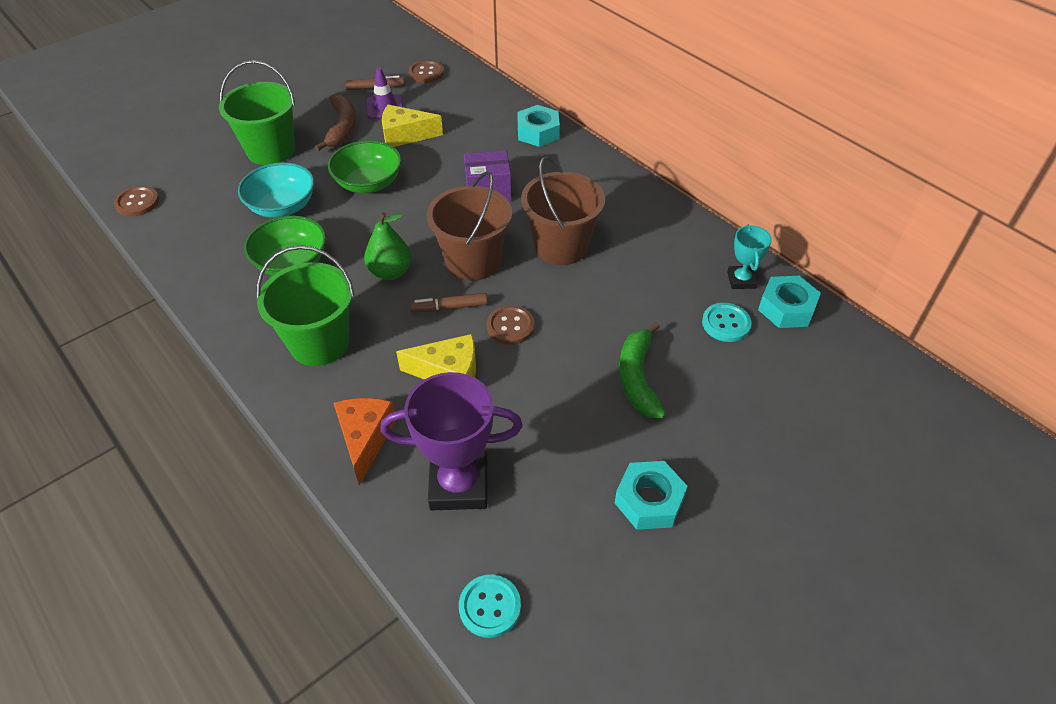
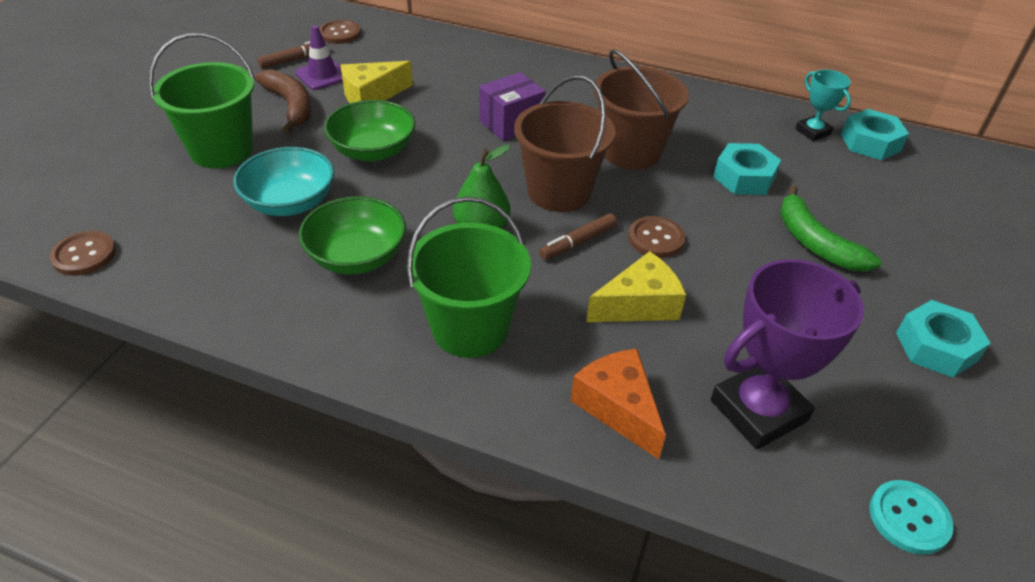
camera: 30 degrees left, 5 degrees down
turquoise nut [518,105,560,147] -> turquoise nut moved to [713,143,781,195]
turquoise button [702,303,752,342] -> none

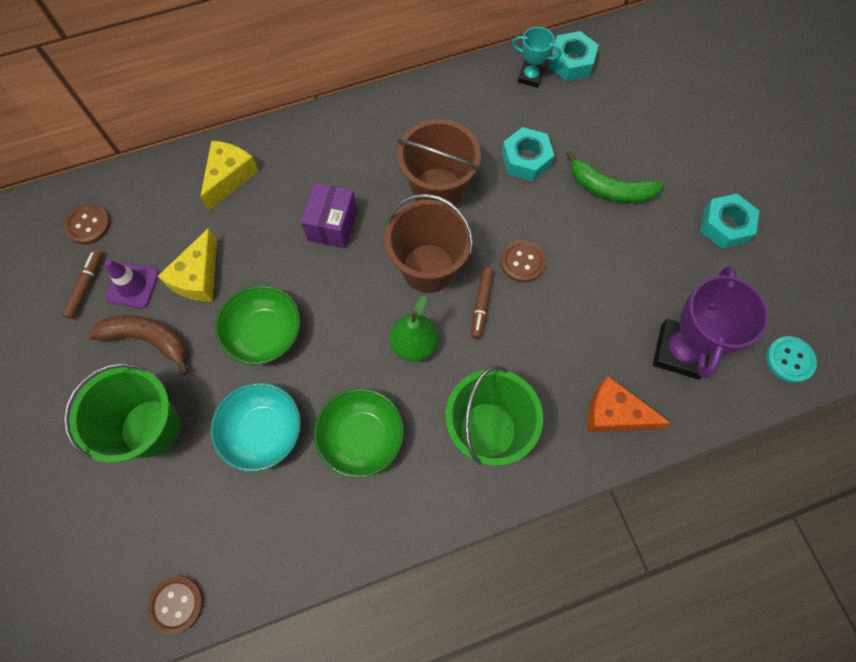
camera: 40 degrees left, 25 degrees up
yellow cheese [586,251,686,322] -> yellow cheese moved to [200,141,259,210]

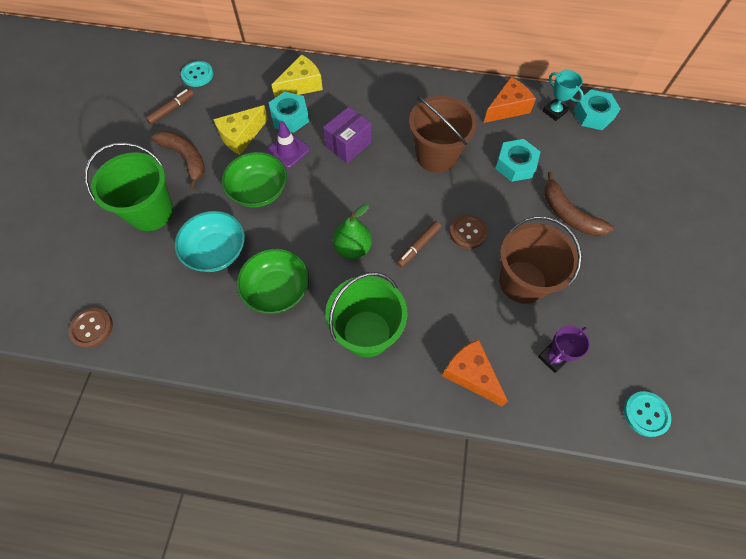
camera: 30 degrees right, 5 degrees down
brown button [64,204,111,244] -> turquoise button [181,61,214,87]
purple traffic cone [105,260,159,308] -> purple traffic cone moved to [266,121,310,168]
brown bucket [384,194,473,293] -> brown bucket moved to [499,216,582,304]
green banana [566,150,664,203] -> brown banana [544,171,614,236]
purple trophy [653,266,768,379] -> purple trophy [538,326,590,373], size x0.53
turquoise nut [700,194,759,249] -> turquoise nut moved to [269,92,309,133]
none -> orange cheese [484,77,536,123]

